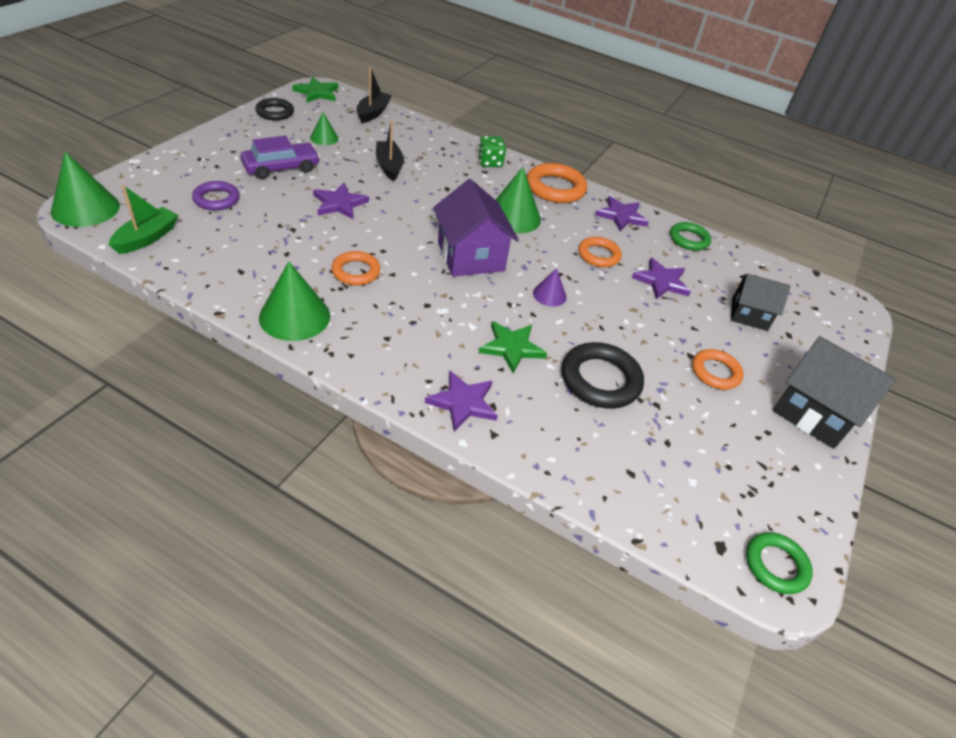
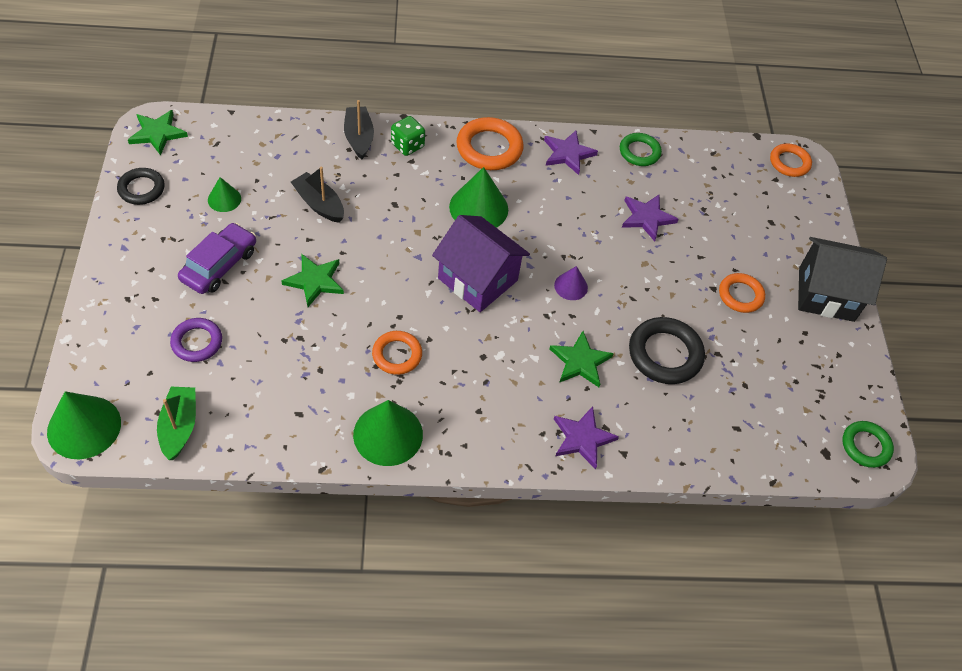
camera: 30 degrees left, 10 degrees up
purple star [313,183,369,220] -> green star [281,254,344,307]
black boat [357,67,392,123] -> black boat moved to [344,100,374,160]
orange ring [578,237,622,267] -> orange ring moved to [770,143,812,177]
black house [731,274,791,331] -> none

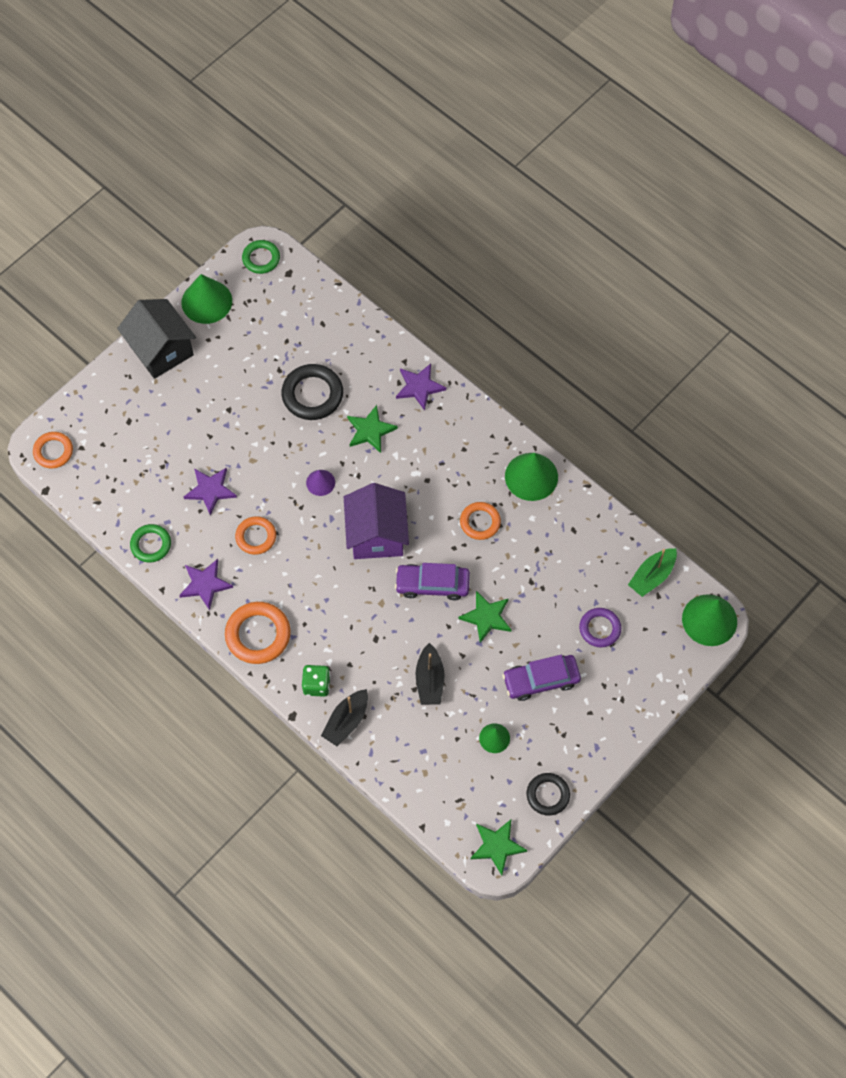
camera: 130 degrees left, 10 degrees up
green cone [449,167,508,228] -> green cone moved to [181,274,232,324]
orange ring [719,273,765,313] -> orange ring moved to [235,516,276,555]
none -> purple car [395,563,470,600]

